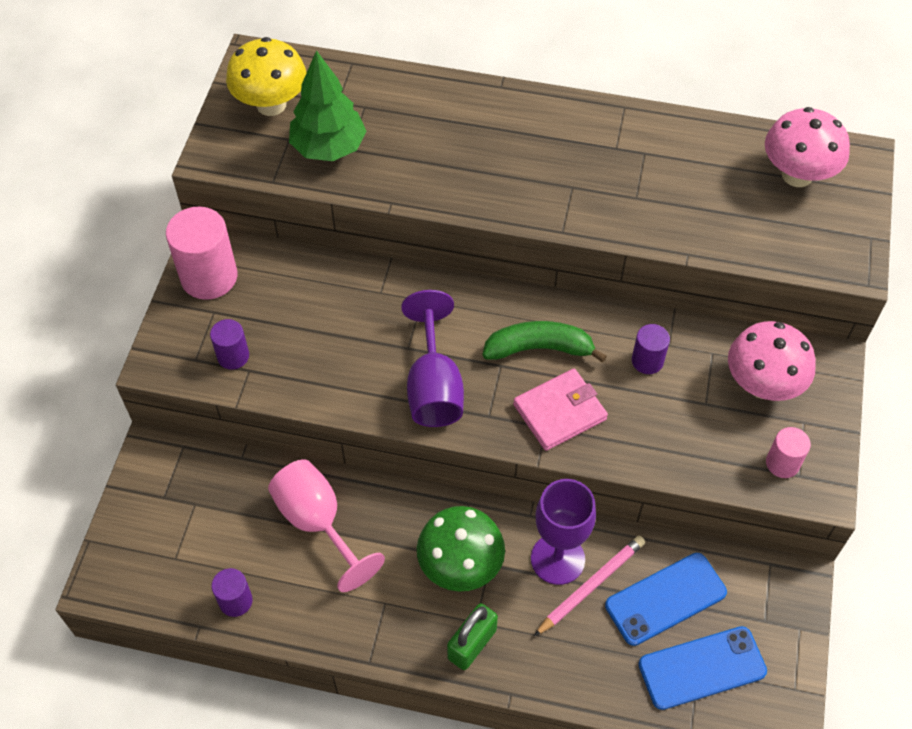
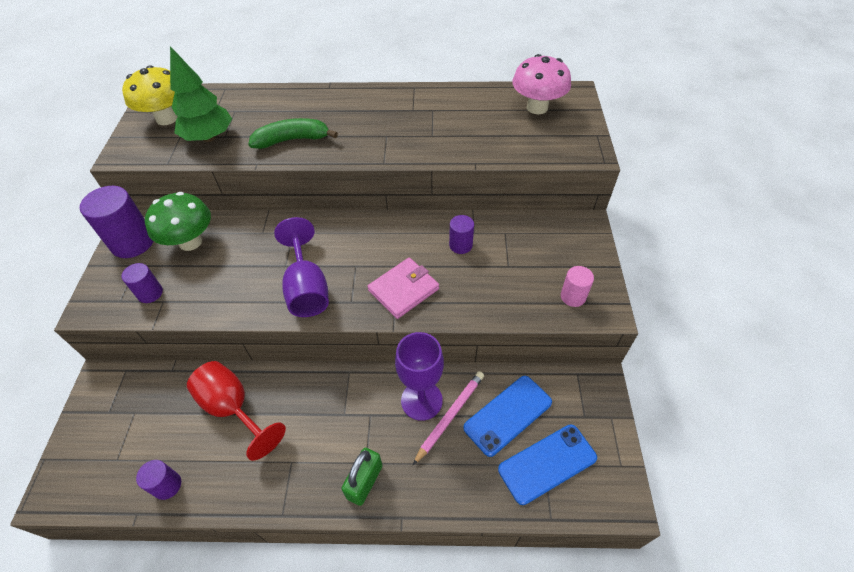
camera: 10 degrees left, 5 degrees down
pink cylinder [166,206,237,300] -> purple cylinder [80,186,153,258]
pink goblet [268,459,385,592] -> red goblet [187,361,286,461]
green mushroom [417,506,505,592] -> green mushroom moved to [145,192,211,251]
green banana [482,321,607,363] -> green banana moved to [248,118,338,149]
pink mushroom [728,321,816,401] -> none

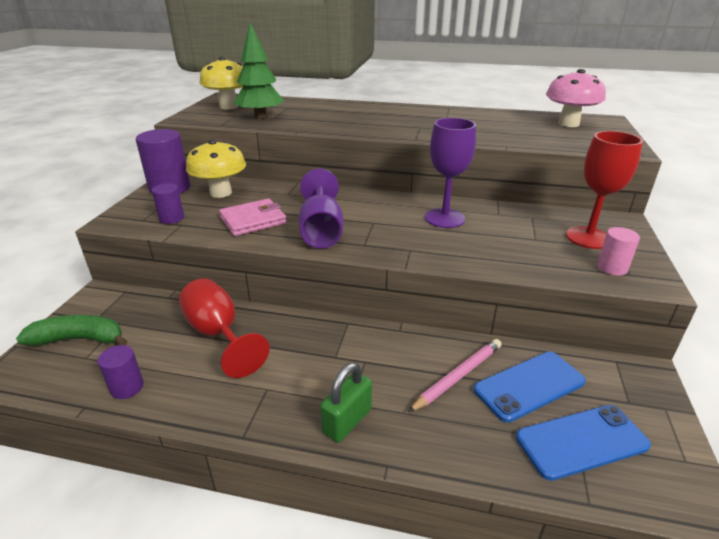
camera: 10 degrees right, 20 degrees down
green mushroom [145,192,211,251] -> yellow mushroom [186,139,246,198]
green banana [248,118,338,149] -> green banana moved to [16,315,127,346]
pink wallet [367,258,439,319] -> pink wallet moved to [219,199,286,236]
purple goblet [395,332,444,421] -> purple goblet moved to [425,118,476,228]
purple cylinder [449,215,474,254] -> none
none -> red goblet [566,131,643,249]

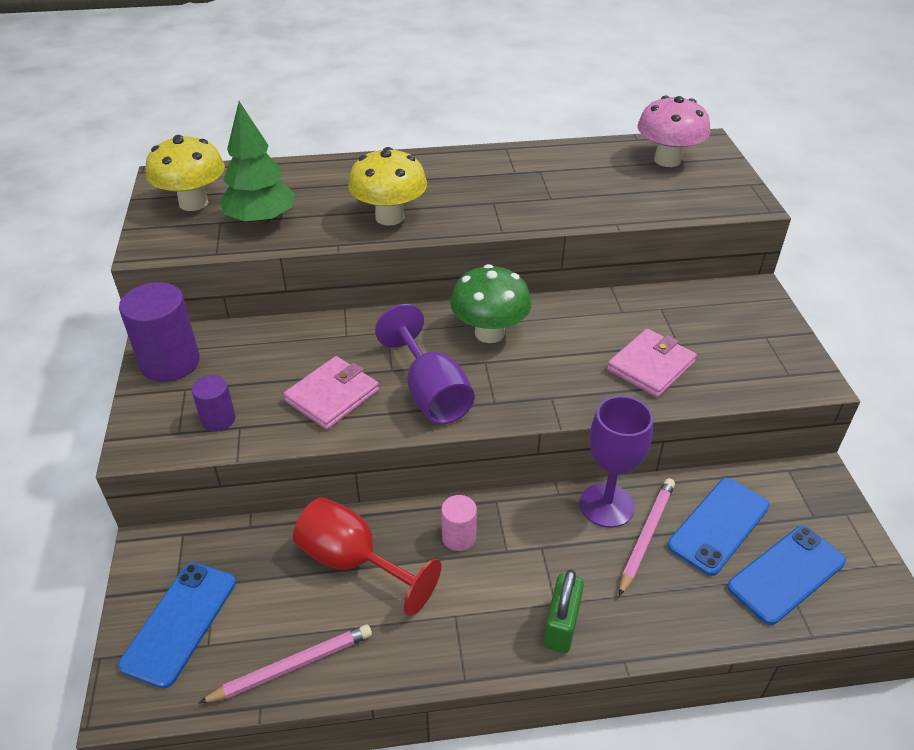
camera: 20 degrees left, 10 degrees up
green banana [16,315,127,346] -> blue phone [118,562,236,689]
purple cylinder [98,345,144,399] -> pink pencil [199,624,372,703]
yellow mushroom [186,139,246,198] -> yellow mushroom moved to [348,147,427,226]
purple goblet [425,118,476,228] -> purple goblet moved to [580,396,653,528]
red goblet [566,131,643,249] -> none
pink cylinder [597,227,640,276] -> pink cylinder moved to [441,495,477,551]
none -> green mushroom [450,264,531,343]
none -> pink wallet [607,329,697,397]

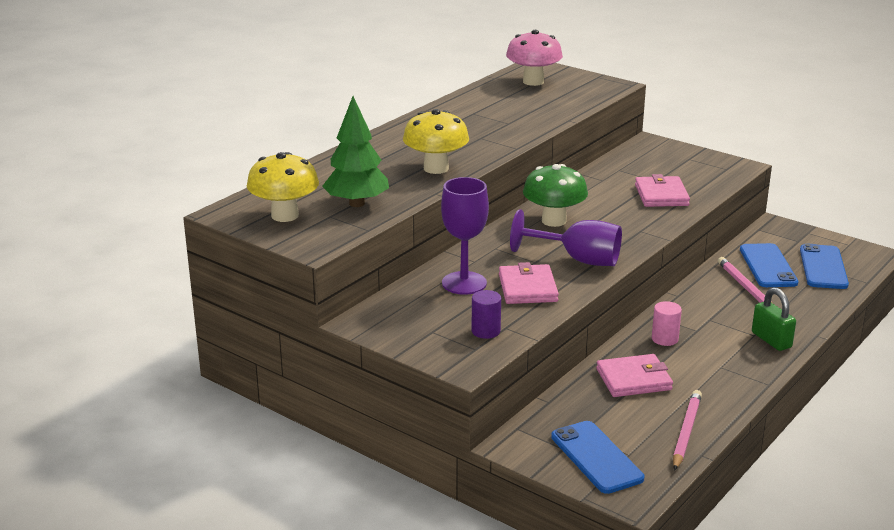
camera: 45 degrees left, 15 degrees down
purple cylinder [119,282,200,382] -> none
red goblet [293,497,441,616] -> pink wallet [596,354,673,397]
purple goblet [580,396,653,528] -> purple goblet moved to [441,177,489,295]

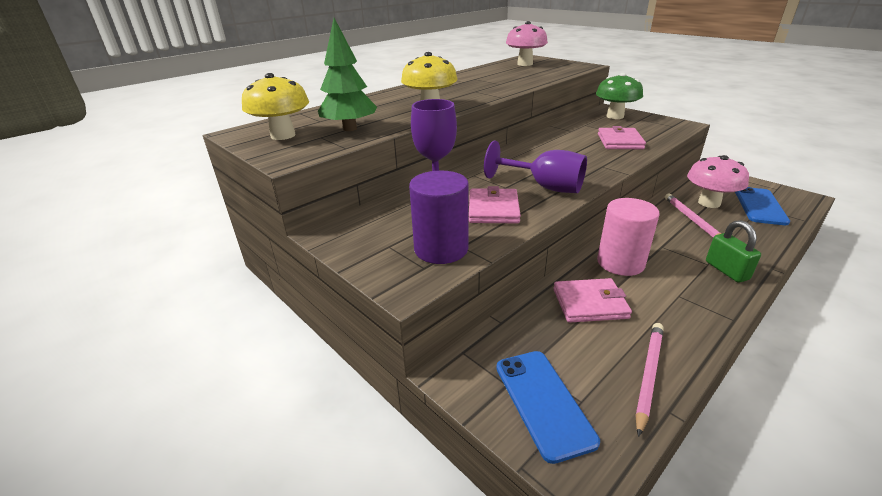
camera: 10 degrees right, 5 degrees up
purple cylinder [471,290,501,339] -> purple cylinder [409,171,469,264], size x1.85
green mushroom [523,164,588,227] -> green mushroom moved to [596,73,643,119]
pink cylinder [652,301,682,346] -> pink cylinder [597,198,660,276], size x1.85
blue phone [740,243,799,287] -> pink mushroom [687,155,749,208]

